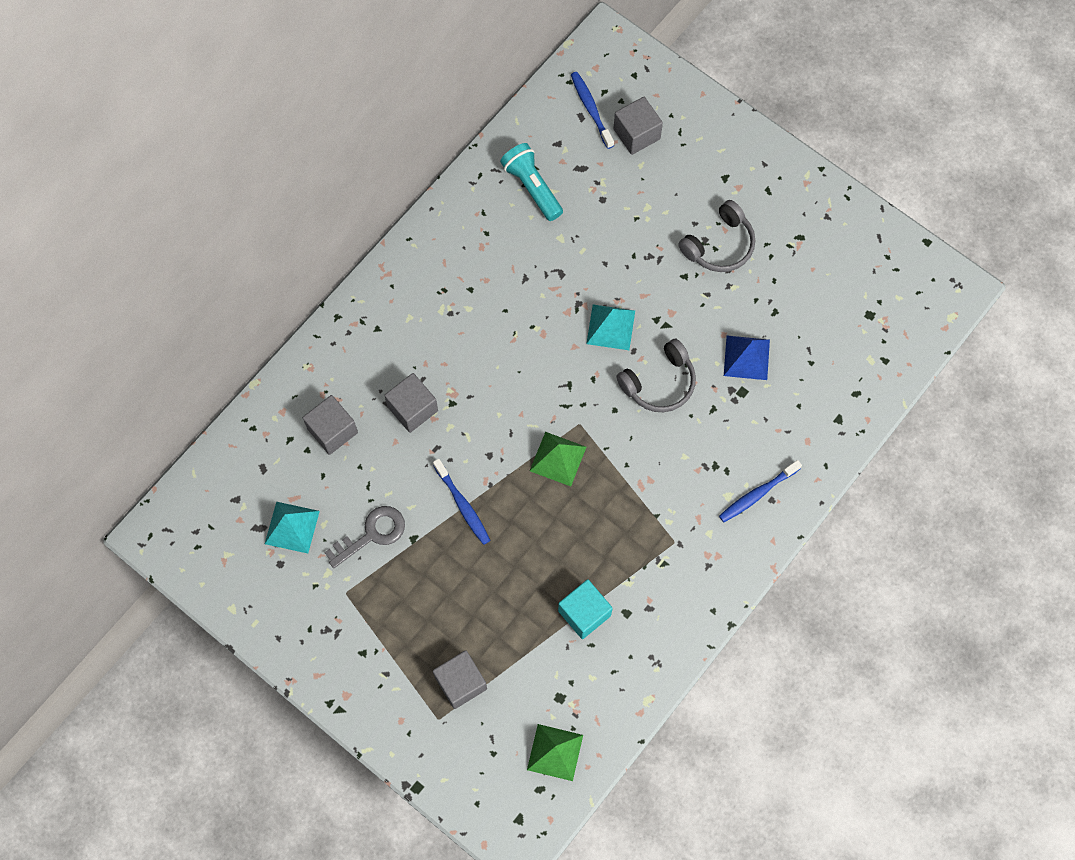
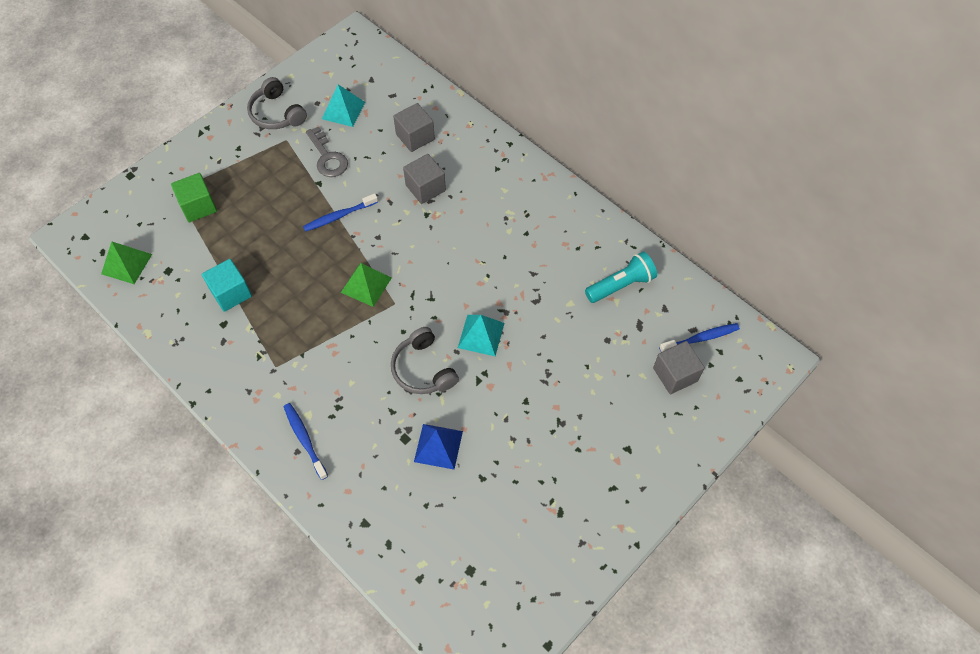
camera: 95 degrees right, 10 degrees down
grey cube [433,650,487,709] -> green cube [171,173,217,222]
grey headphones [678,200,755,272] -> grey headphones moved to [247,77,307,129]

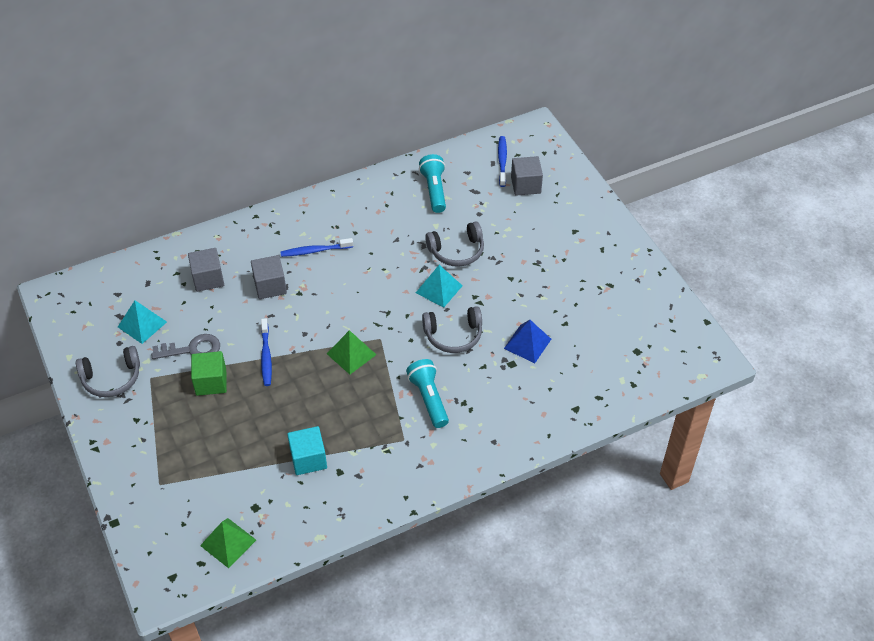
camera: 70 degrees left, 10 degrees down
green cube [171,173,217,222] -> green cube moved to [191,351,227,396]
blue toothbrush [284,403,328,480] -> blue toothbrush moved to [281,238,353,257]
none -> turquoise flashlight [406,359,449,428]
none -> grey headphones [425,221,484,267]

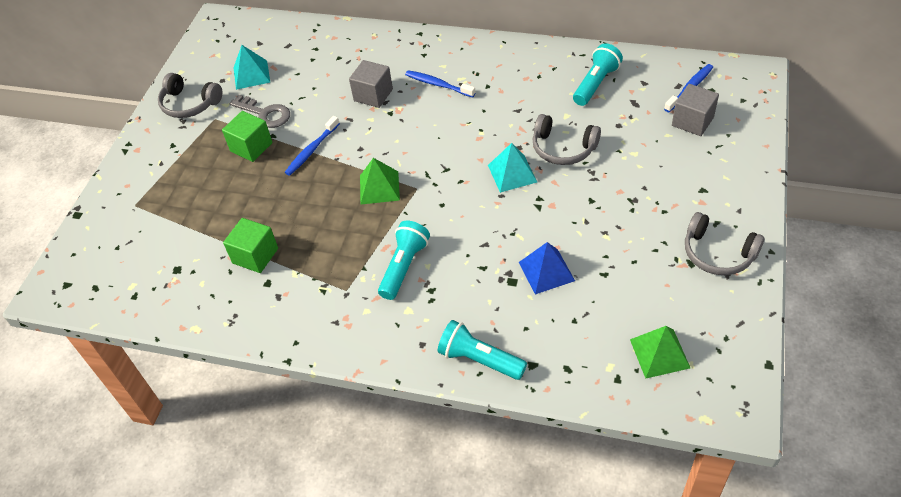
camera: 45 degrees right, 0 degrees up
grey cube [188,248,224,292] -> none
green pyramid [200,518,256,568] -> green pyramid moved to [630,326,690,379]
turquoise cube [287,426,327,475] -> green cube [223,218,278,273]
grey headphones [422,306,482,353] -> grey headphones moved to [685,212,764,275]
none -> turquoise flashlight [438,320,527,380]

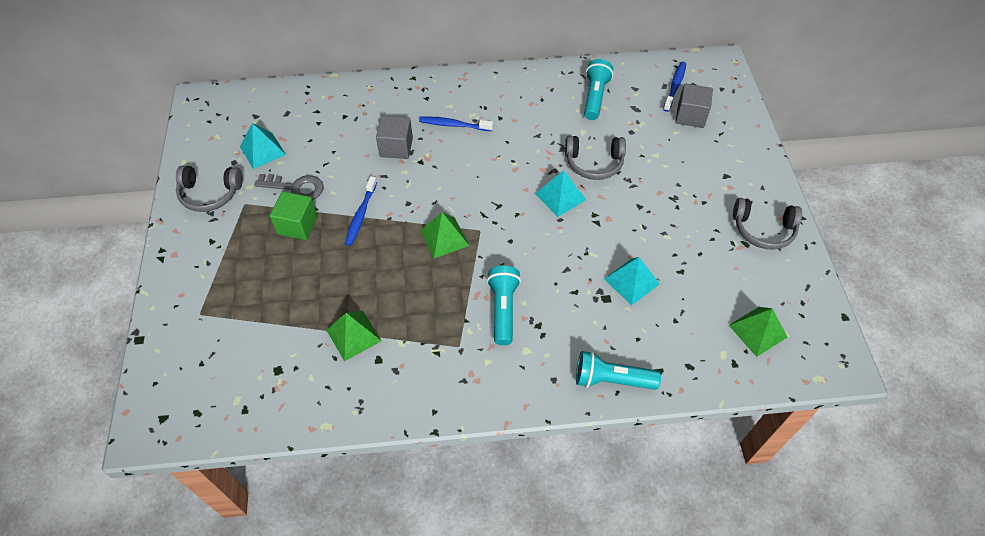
camera: 25 degrees left, 5 degrees up
green cube [223,218,278,273] -> green pyramid [326,311,382,361]
blue pyramid [519,242,575,295] -> turquoise pyramid [604,257,659,305]

